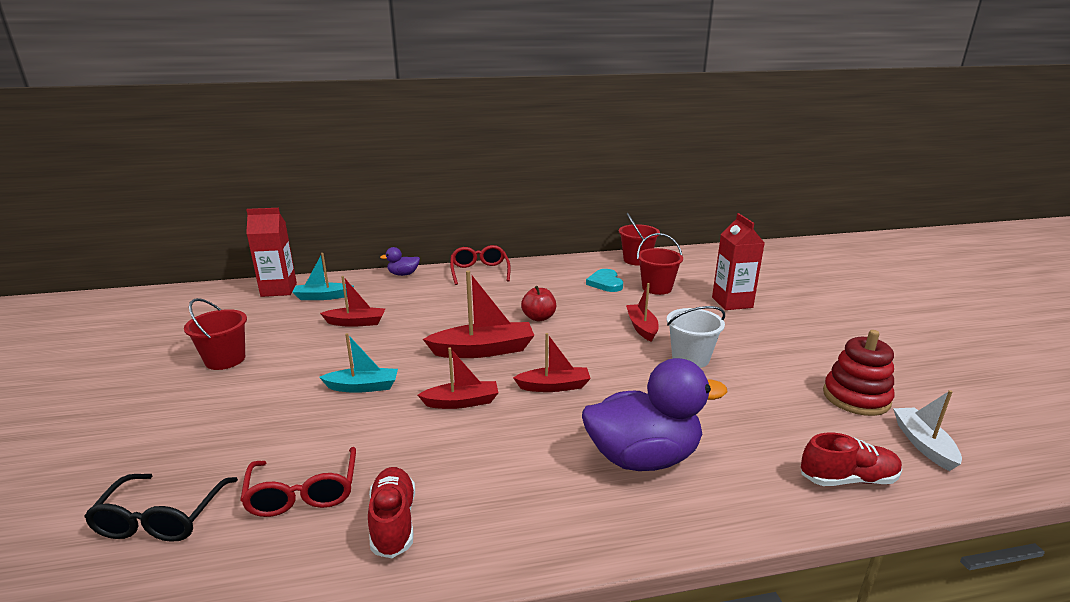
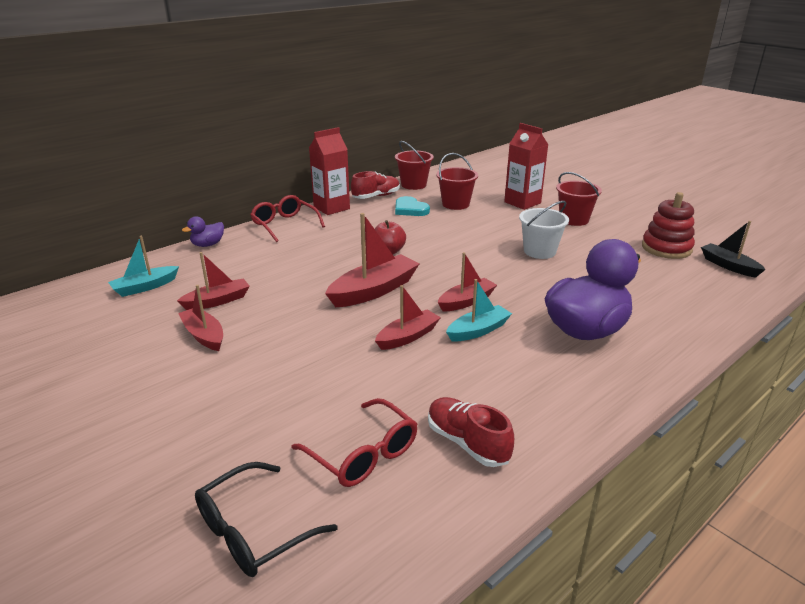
camera: 30 degrees left, 5 degrees up
black glasses [84,474,238,542] -> black glasses turned 75 degrees clockwise [195,462,338,577]
red bucket [184,298,247,370] -> red bucket moved to [556,172,602,226]
red carton [246,208,297,297] -> red carton moved to [309,127,350,215]
turquoise boat [319,333,398,393] -> turquoise boat moved to [446,279,512,341]
red boat [626,283,659,342] -> red boat moved to [178,285,223,351]
red shoe [801,433,902,486] -> red shoe moved to [351,171,400,199]
white boat [893,390,962,471] -> black boat [701,221,766,278]

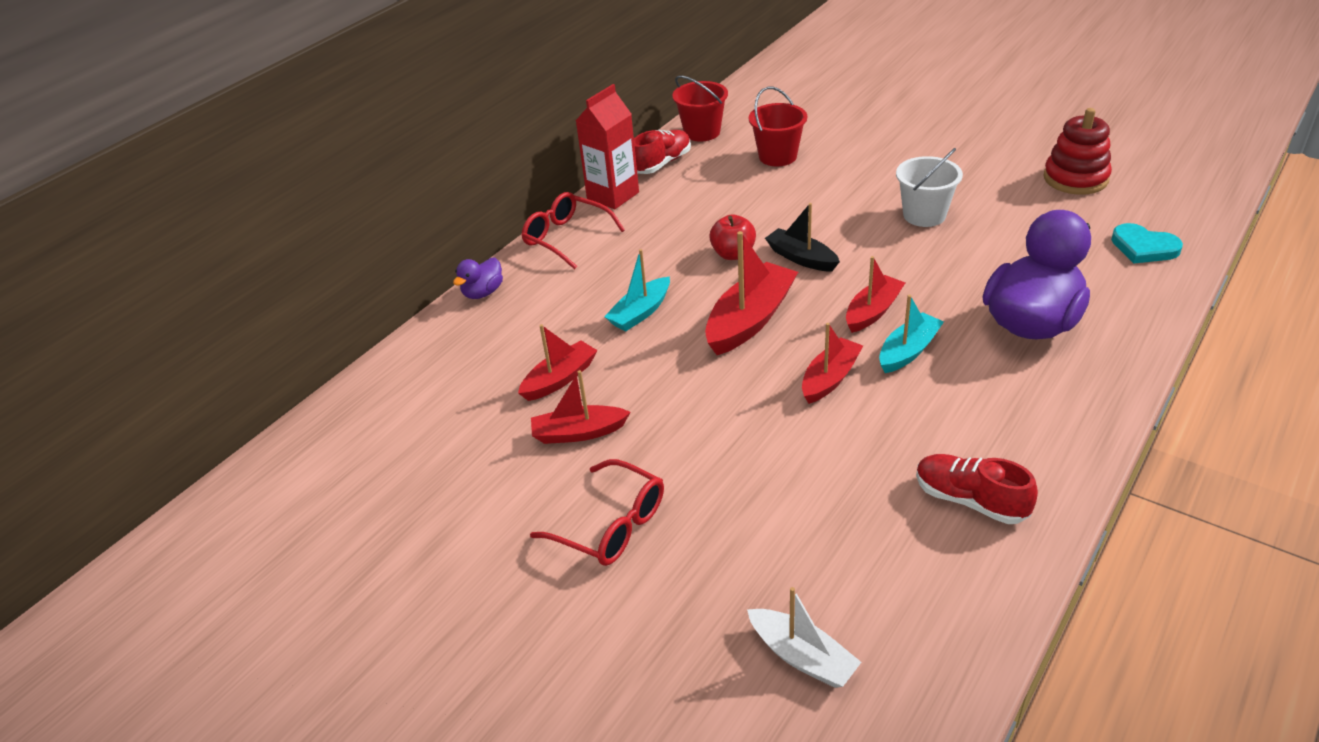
camera: 10 degrees left, 10 degrees up
turquoise boat [108,236,179,297] -> turquoise boat moved to [604,249,670,331]
red boat [178,285,223,351] -> red boat turned 45 degrees counterclockwise [531,370,631,444]
black glasses [195,462,338,577] -> white boat [747,587,861,688]
red glasses [291,398,417,487] -> red glasses moved to [530,459,664,566]
turquoise heart [395,196,430,216] -> turquoise heart moved to [1111,223,1183,264]
red carton [504,123,548,210] -> none
red bucket [556,172,602,226] -> none
black boat [701,221,766,278] -> black boat moved to [765,203,840,272]

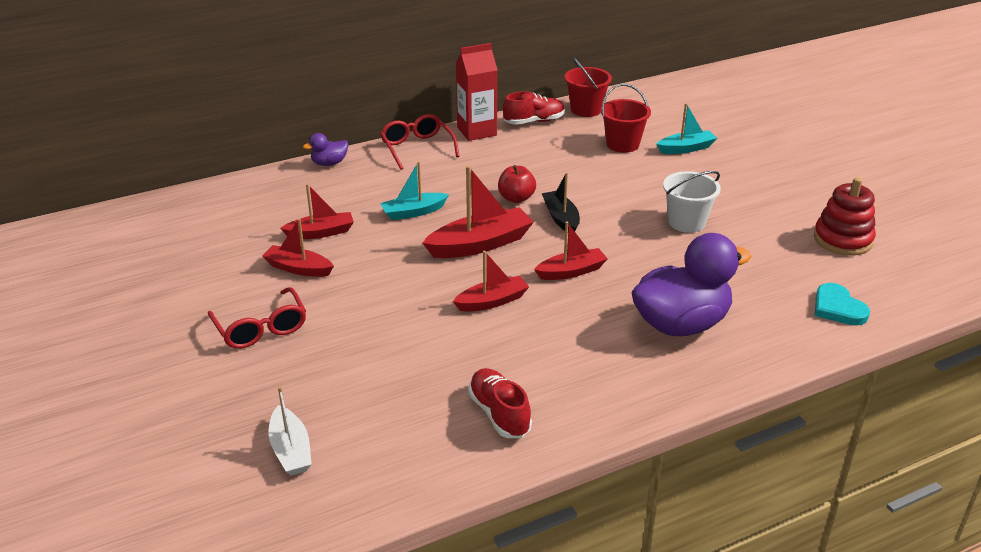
camera: 25 degrees right, 5 degrees down
turquoise boat [879,295,944,373] -> turquoise boat moved to [657,103,717,154]

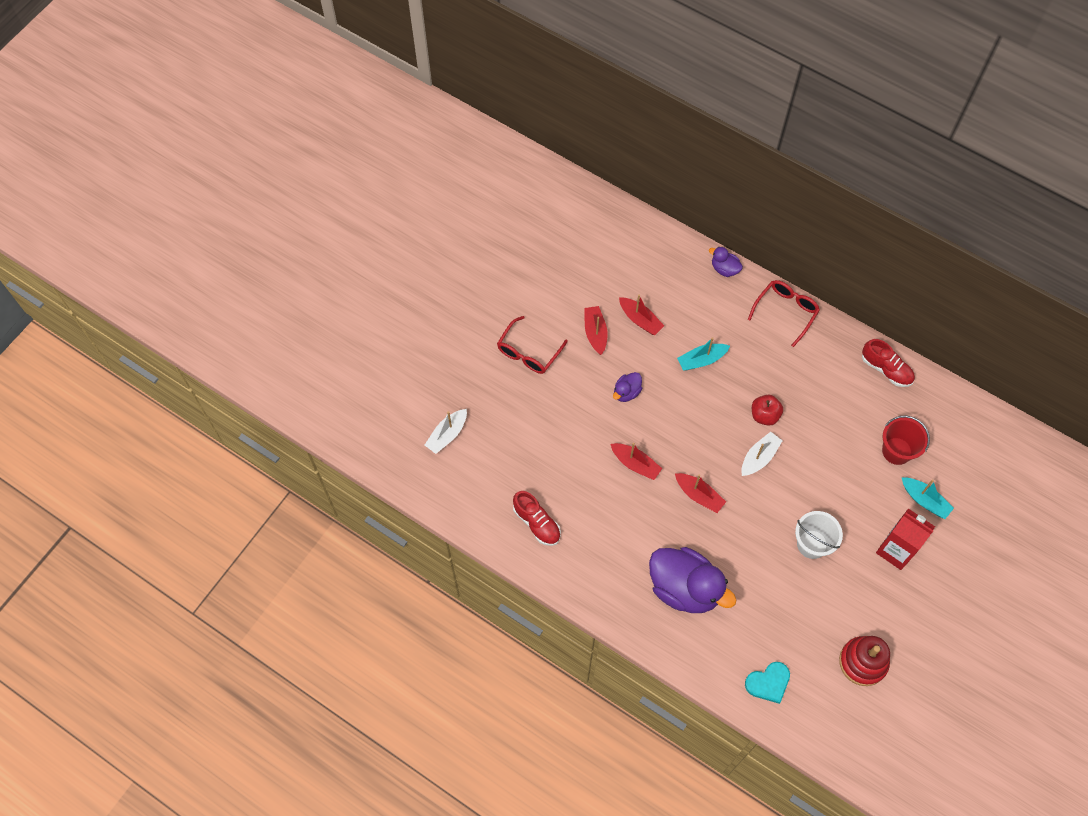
camera: 60 degrees right, 30 degrees up
turquoise boat [380,161,449,220] -> turquoise boat turned 60 degrees counterclockwise [677,337,730,371]
red boat [423,166,534,258] -> none
red carton [456,43,498,141] -> red carton moved to [876,509,935,570]
red shoe [468,368,532,438] -> red shoe turned 105 degrees clockwise [513,491,561,546]
black boat [542,172,580,231] -> white boat [741,432,782,476]
red bucket [565,57,612,117] -> none
turquoise heart [815,283,870,326] -> turquoise heart turned 150 degrees counterclockwise [745,662,790,704]
none -> purple duck [613,372,642,402]

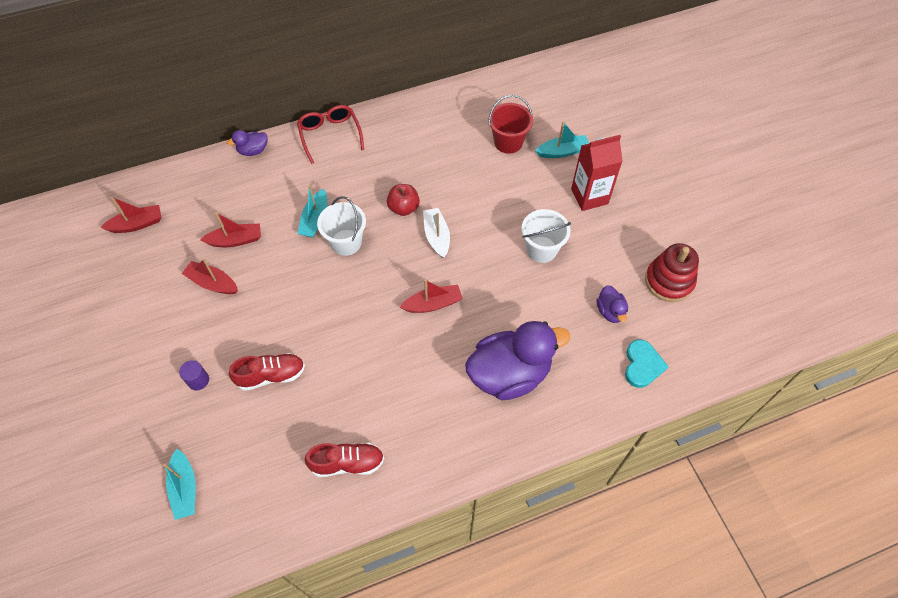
camera: 55 degrees left, 5 degrees down
white boat [425,409,467,454] -> turquoise boat [163,449,196,520]
red glasses [497,316,568,374] -> none
red boat [611,443,662,480] -> red boat moved to [100,197,162,233]
purple duck [613,372,642,402] -> purple duck moved to [597,285,628,323]
red shoe [862,339,915,387] -> red shoe moved to [229,353,305,391]
none -> purple cylinder [179,360,209,390]
none -> white bucket [317,196,366,256]

